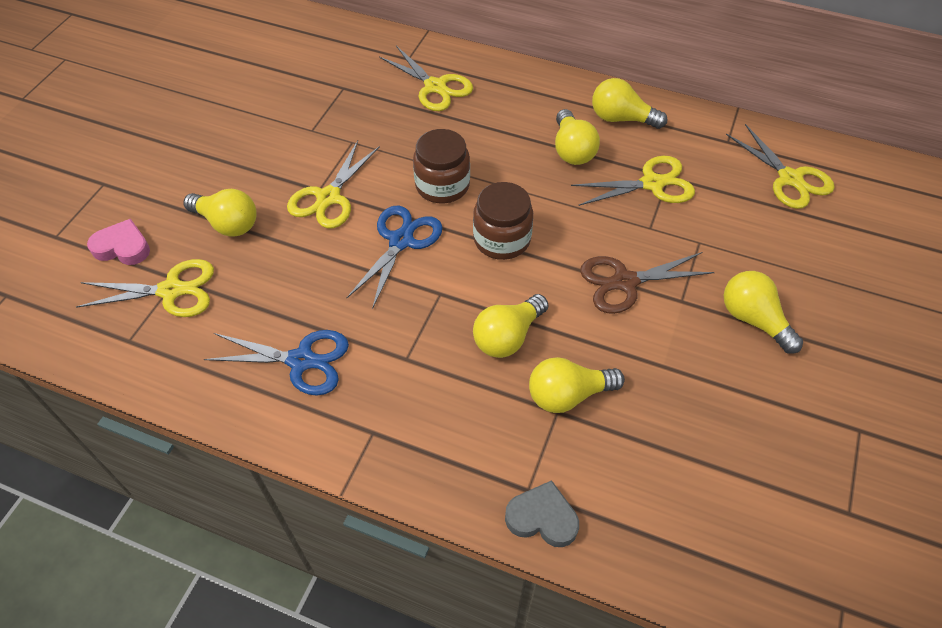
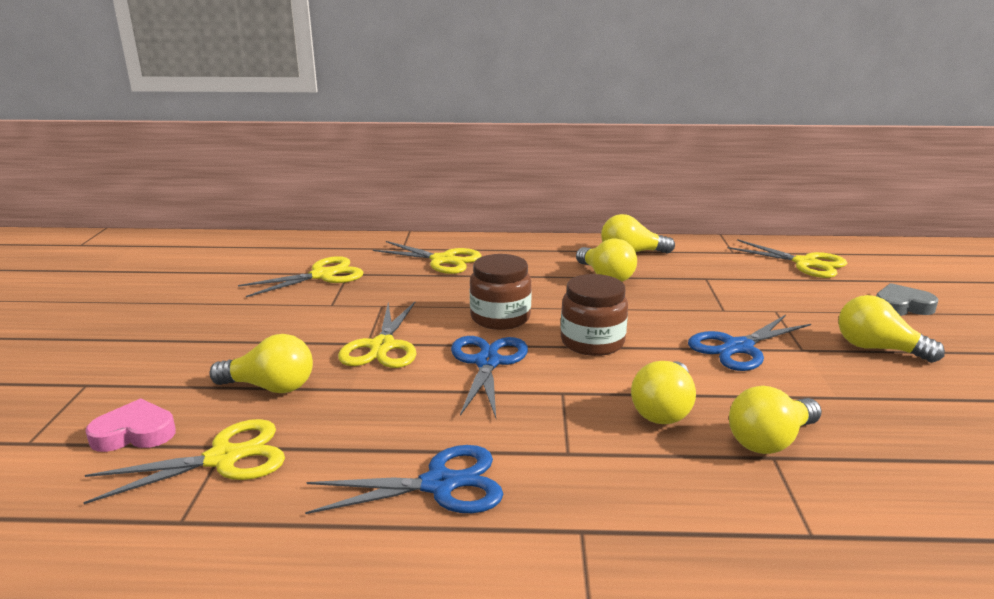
camera: 20 degrees left, 30 degrees down
grey heart [505,480,579,547] -> grey heart moved to [876,283,938,316]
yellow scissors [571,156,695,206] -> yellow scissors moved to [238,256,363,297]
brown scissors [580,252,715,314] -> blue scissors [688,315,811,371]

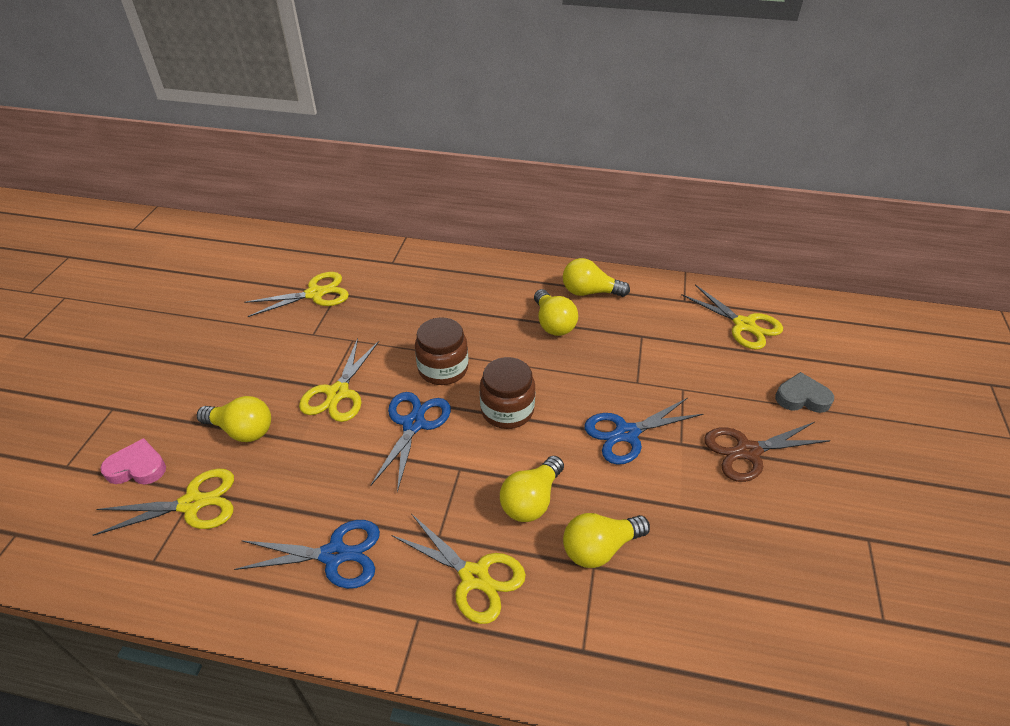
camera: 10 degrees right, 20 degrees up
yellow scissors [373,241,482,274] -> yellow scissors moved to [391,514,526,624]
yellow light bulb [838,295,945,363] -> brown scissors [704,422,831,482]

